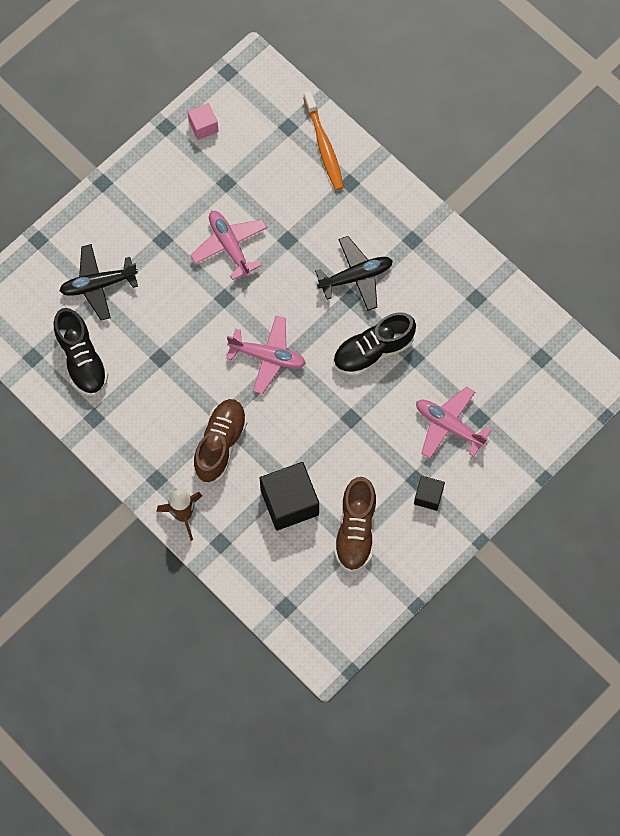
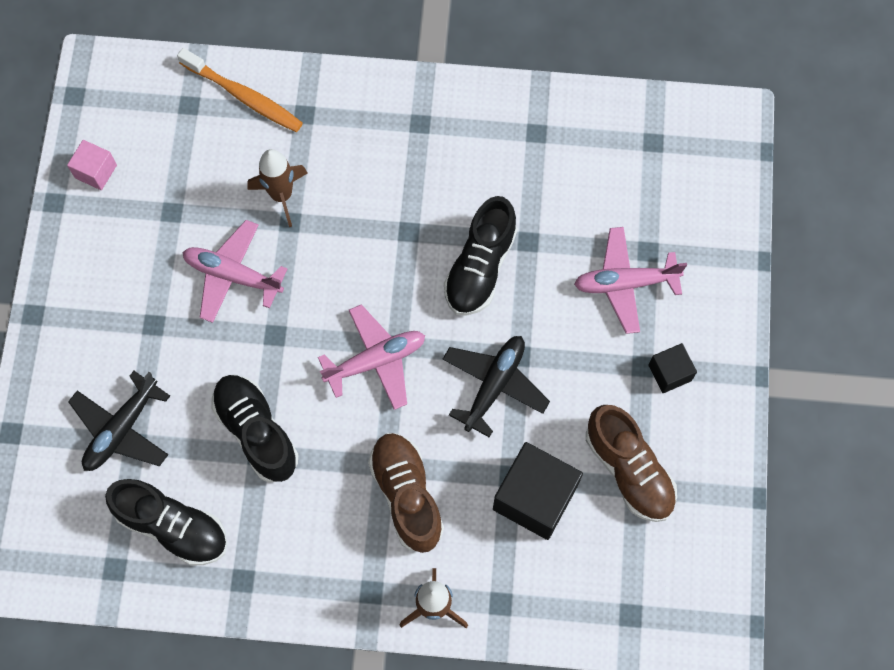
camera: 40 degrees left, 0 degrees up
black plane [315,236,393,311] -> black plane moved to [443,336,550,437]
none -> black shoe [211,375,299,483]
none -> brown rocket [247,149,308,227]

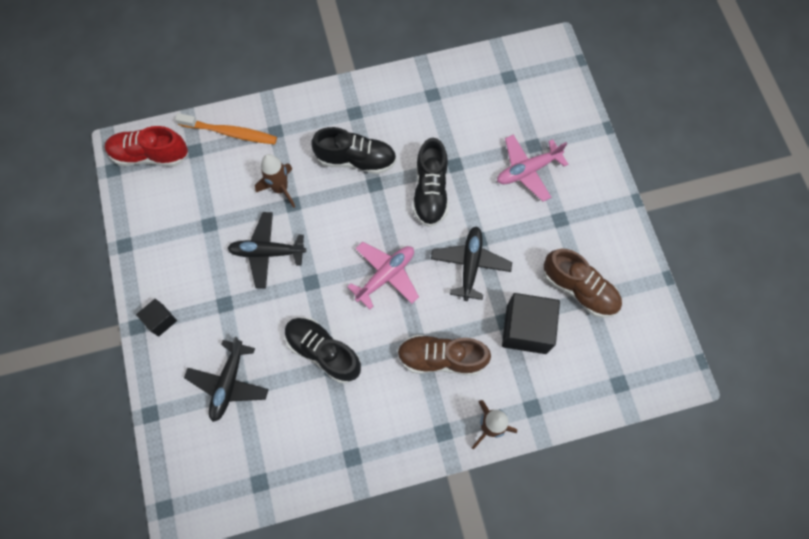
camera: 20 degrees left, 0 degrees up
pink cube [67,140,117,190] -> none
black shoe [105,479,227,565] -> black shoe moved to [311,127,396,174]
pink plane [183,220,287,323] -> black plane [227,212,306,289]
brown shoe [368,433,444,553] -> brown shoe turned 45 degrees counterclockwise [397,335,491,375]
black cube [649,343,697,393] -> black cube moved to [136,299,177,337]
none -> red shoe [105,126,188,166]

